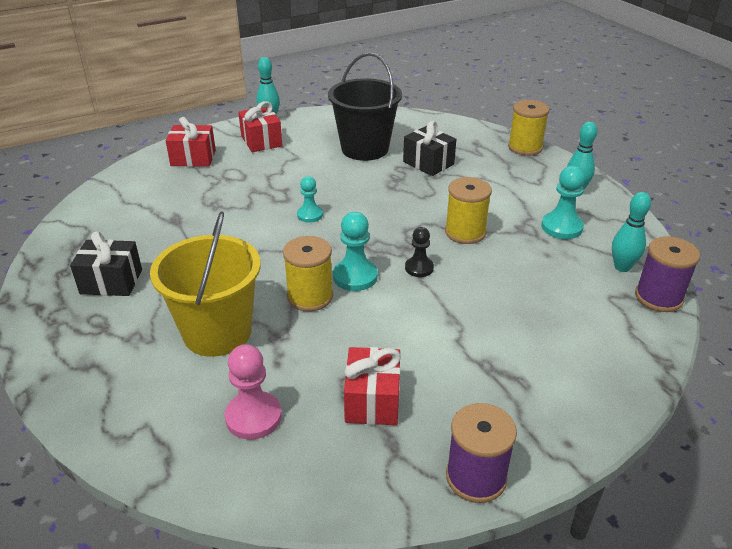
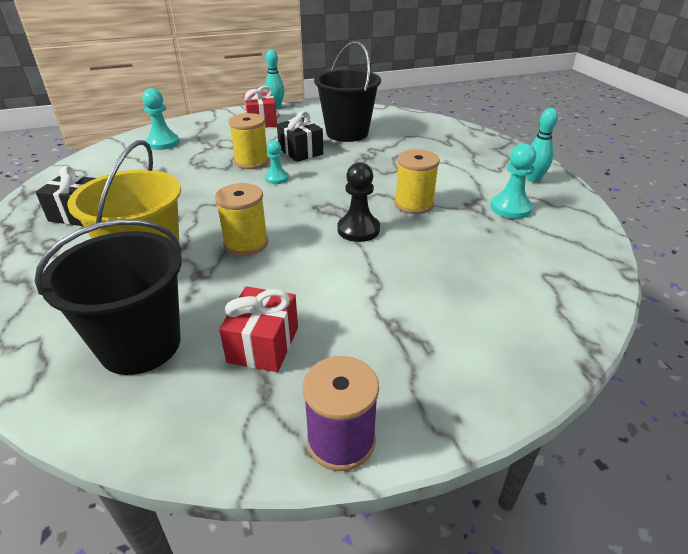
camera: 10 degrees right, 0 degrees up
red gift [165,117,216,167] -> none
pink pawn [225,344,282,440] -> black bucket [34,219,182,375]
turquoise pawn [333,212,378,291] -> turquoise pawn moved to [142,88,180,150]
black gift [403,121,456,176] -> black gift moved to [277,111,323,162]
black pawn [405,227,434,277] -> black pawn [337,162,380,242], size x1.53
yellow spool [508,100,549,156] -> yellow spool moved to [228,113,269,169]
turquoise bowling pin [612,192,651,272] -> none
purple spool [635,236,700,312] -> none

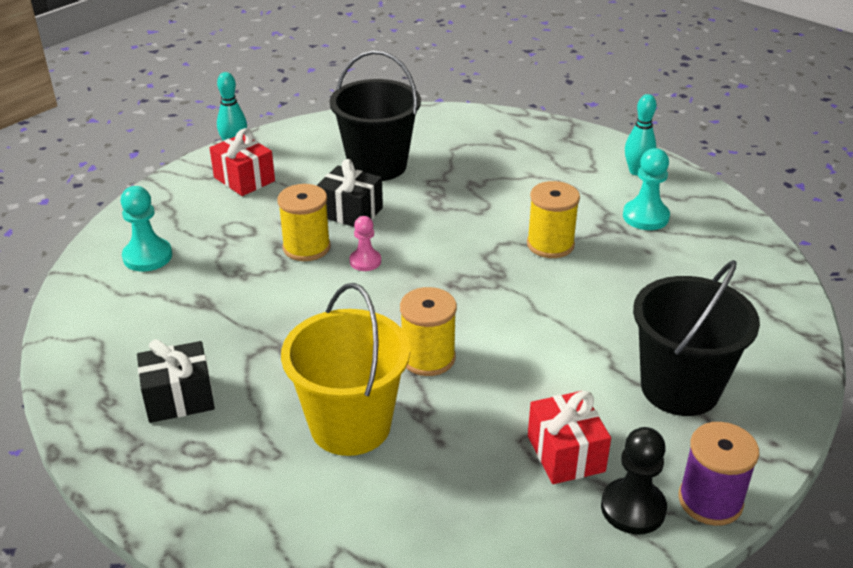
camera: 30 degrees left, 0 degrees up
black bucket [34,219,182,375] -> black bucket moved to [633,260,760,416]
turquoise pawn [265,140,289,184] -> pink pawn [350,216,381,271]
black pawn [337,162,380,242] -> black pawn moved to [601,427,667,534]

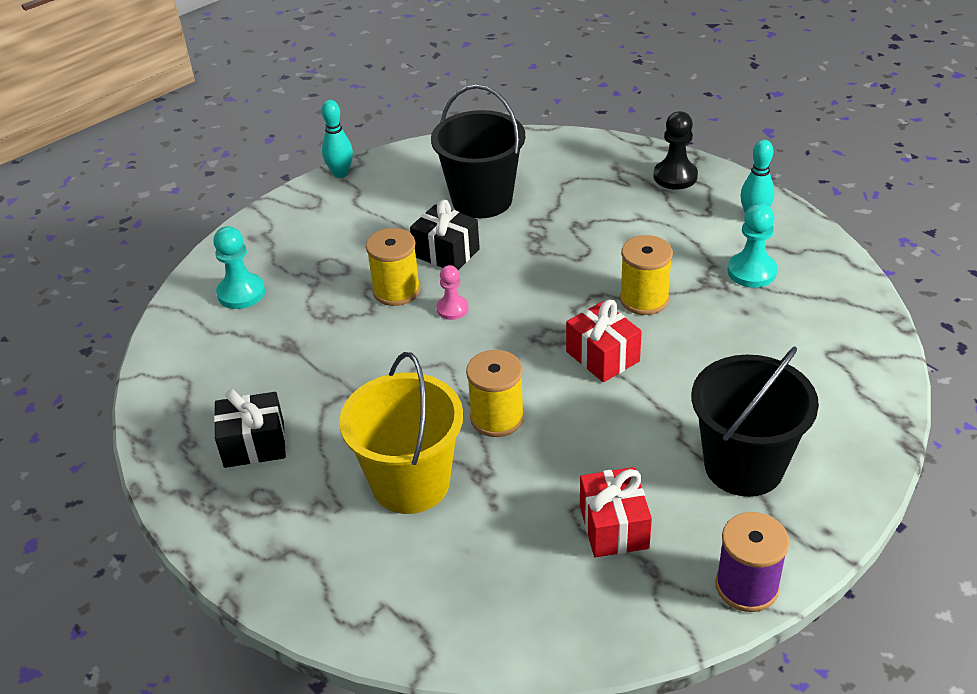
camera: 10 degrees right, 5 degrees up
red gift [210,128,275,196] -> red gift moved to [566,300,642,382]
black pawn [601,427,667,534] -> black pawn moved to [654,111,698,190]

